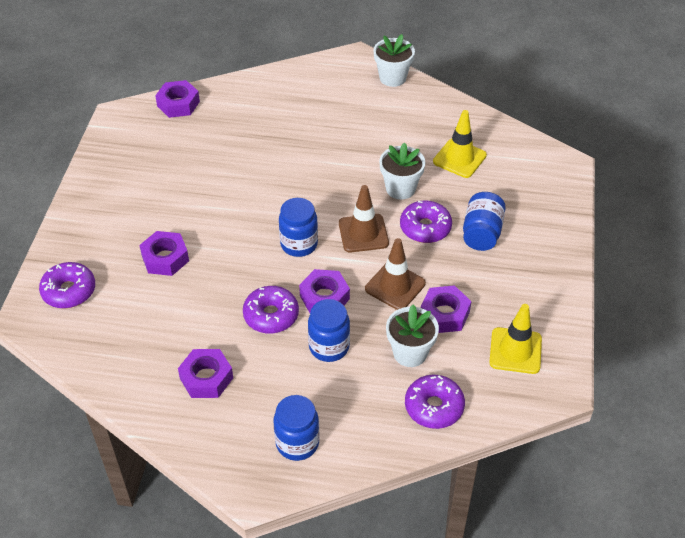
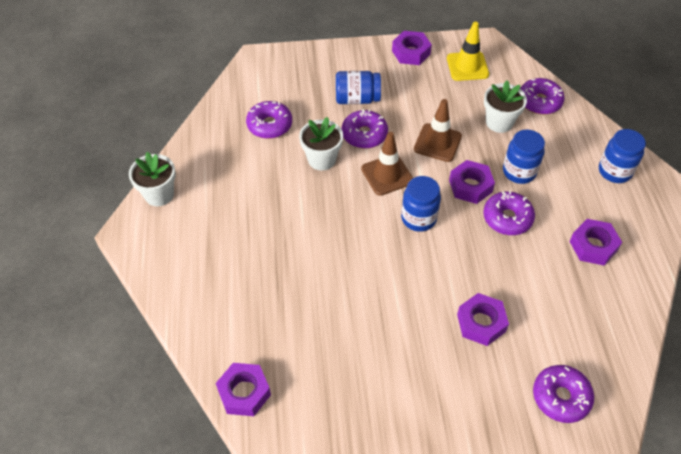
camera: 105 degrees left, 5 degrees up
purple nut [421,285,471,333] -> purple nut moved to [392,31,432,65]
yellow traffic cone [433,110,487,178] -> purple donut [246,101,292,139]

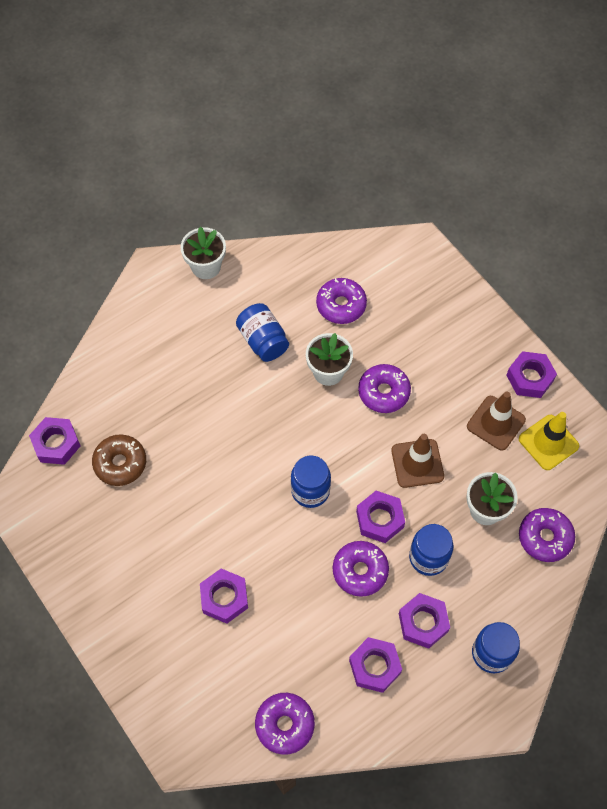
camera: 60 degrees right, 10 degrees up
blue jar [336,71,381,104] -> blue jar moved to [236,303,289,362]
brown traffic cone [361,132,413,196] -> brown traffic cone moved to [467,391,526,451]
purple donut [533,365,594,423] -> purple donut moved to [255,693,315,755]
none -> brown donut [92,434,146,486]
none -> purple nut [399,593,450,649]

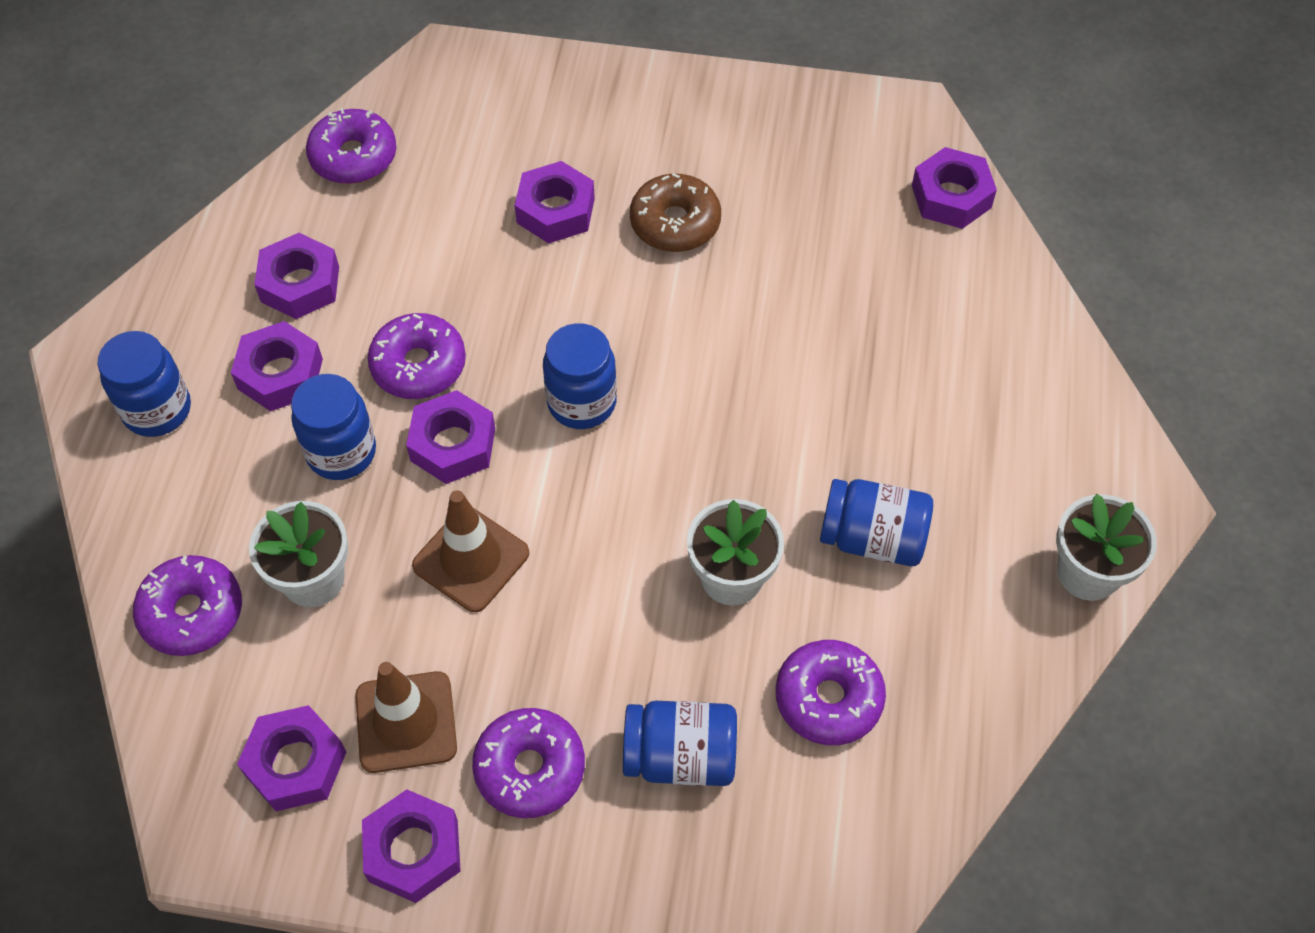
camera: 135 degrees right, 5 degrees down
brown donut [92,434,146,486] -> brown donut moved to [630,173,721,252]
purple donut [358,364,411,413] -> purple donut moved to [472,708,585,818]
yellow traffic cone [519,412,579,470] -> purple nut [237,705,346,811]
none -> blue jar [623,701,737,786]

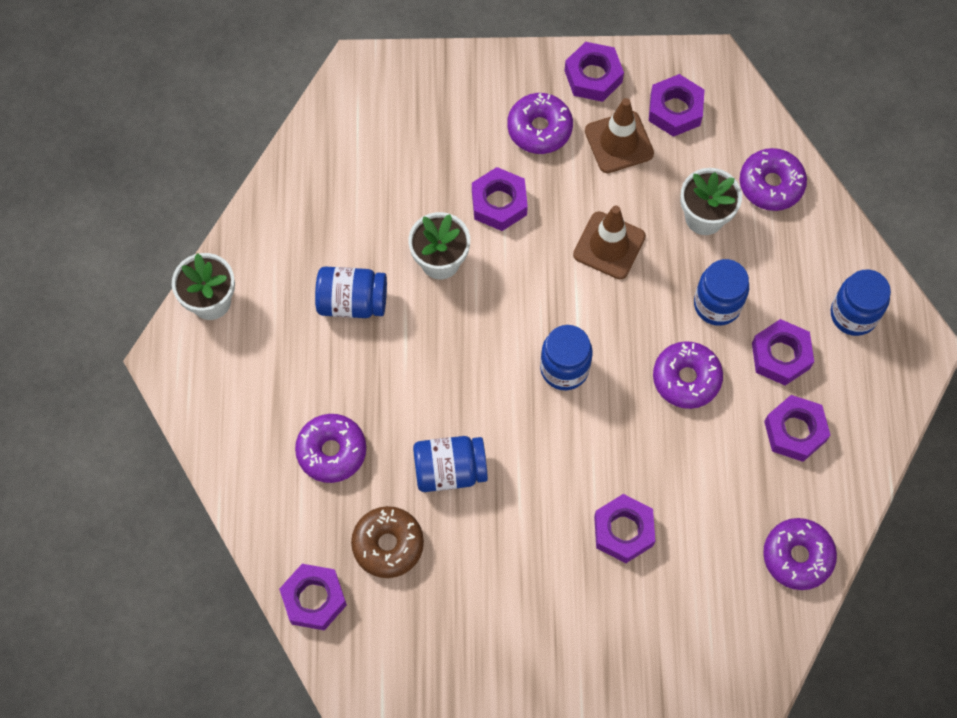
camera: 170 degrees right, 10 degrees up
purple nut [406,390,495,484] -> purple nut moved to [472,167,528,231]
blue jar [623,701,737,786] -> blue jar moved to [413,436,488,492]
brown donut [630,173,721,252] -> brown donut moved to [351,506,424,578]
purple donut [776,640,886,745] -> purple donut moved to [295,414,366,483]

